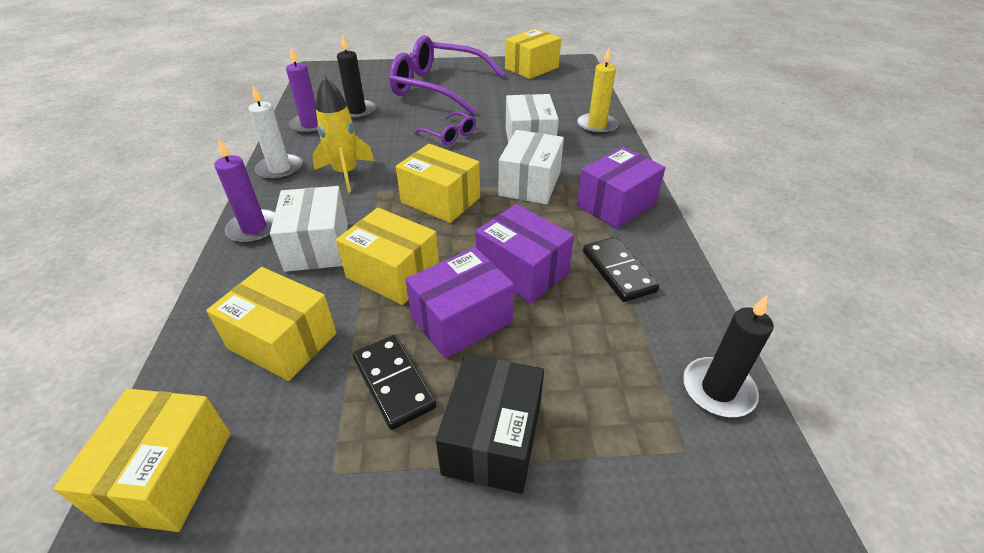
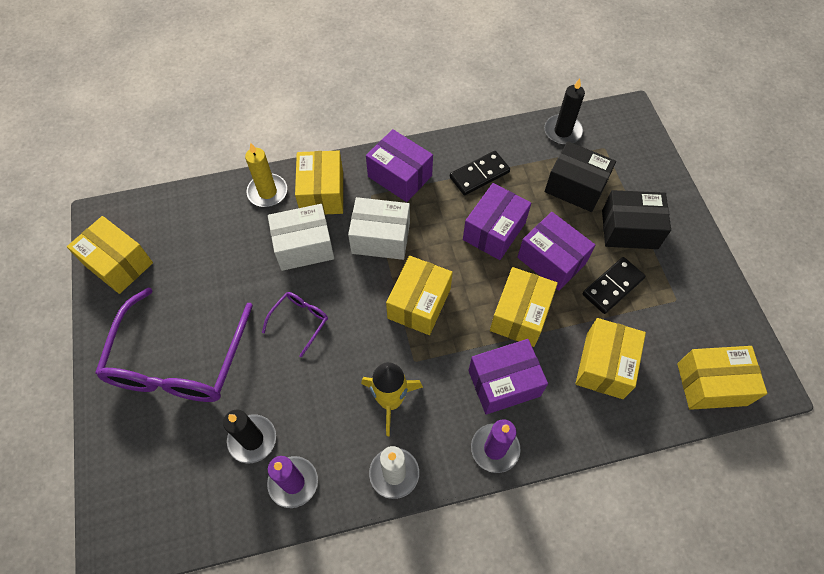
camera: 100 degrees left, 20 degrees up
white box [270,186,348,272] -> purple box [468,339,548,414]
none -> yellow box [295,151,343,214]
none -> black box [545,141,616,212]

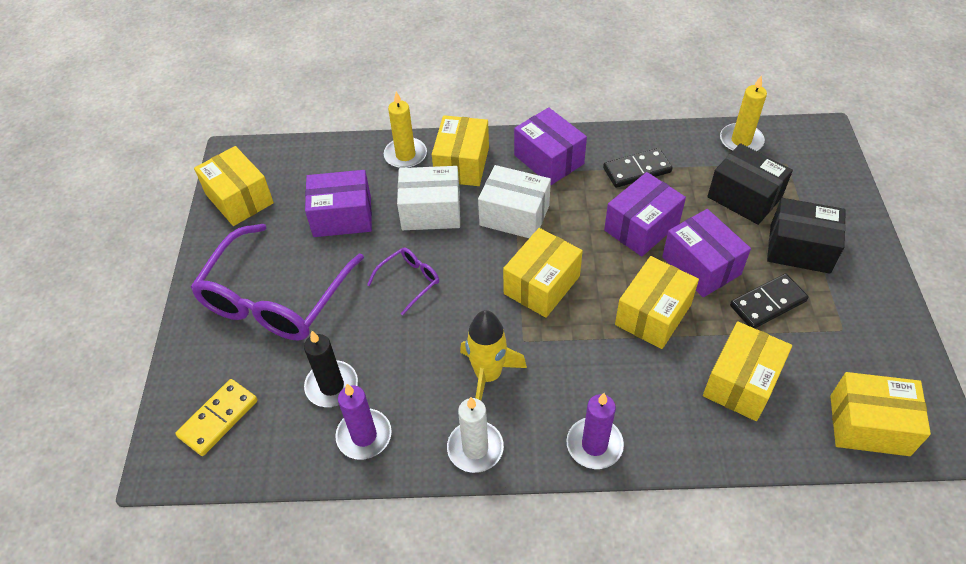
camera: 15 degrees right, 10 degrees down
purple box [468,339,548,414] -> purple box moved to [305,170,372,237]
black candle [544,78,585,145] -> yellow candle [720,75,767,151]
none -> yellow domino [175,379,258,456]

